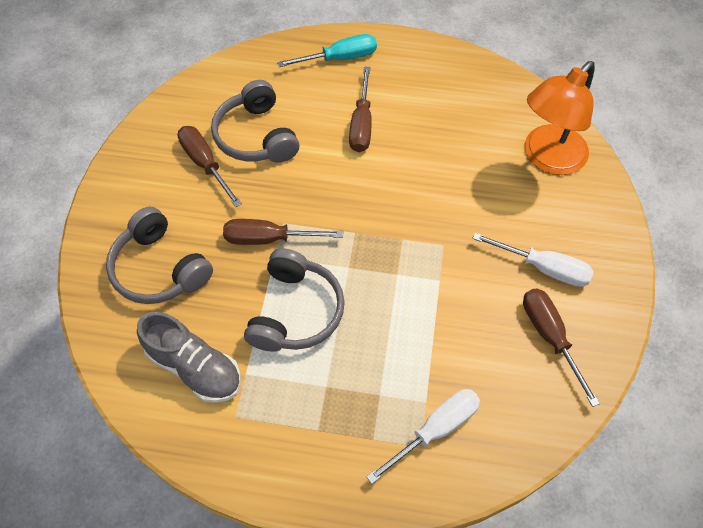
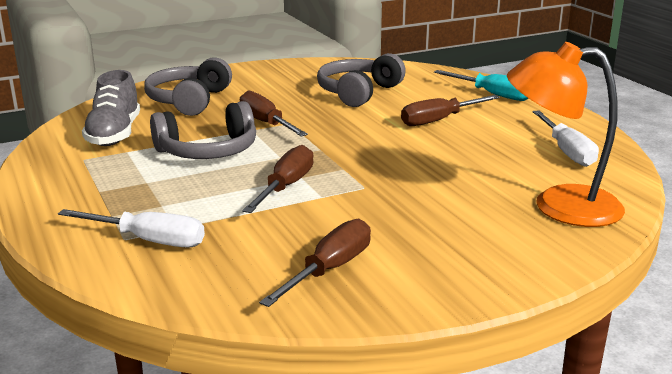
camera: 55 degrees right, 35 degrees down
brown screwdriver [177,126,242,207] -> brown screwdriver moved to [242,145,314,213]
white screwdriver [472,232,593,287] -> white screwdriver moved to [532,110,599,167]

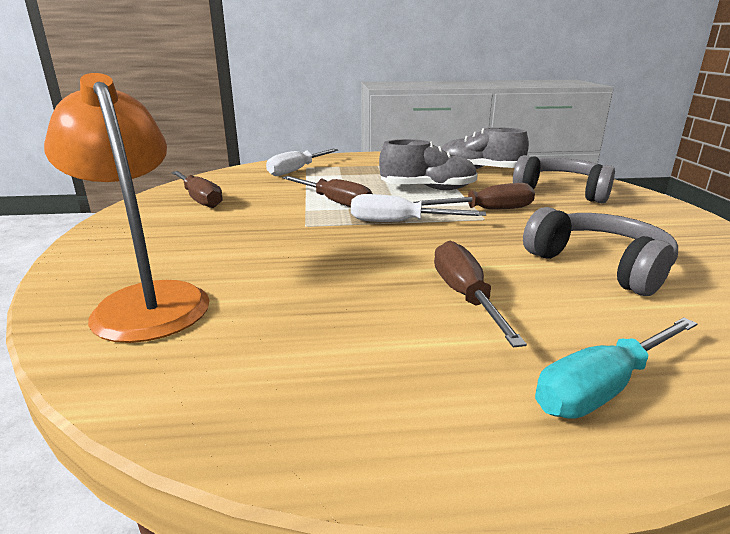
camera: 110 degrees right, 0 degrees up
grey headphones [150,101,256,159] -> grey shoe [379,139,478,190]
orange lamp [507,42,625,227] -> orange lamp turned 60 degrees counterclockwise [44,73,210,343]
white screwdriver [532,110,599,167] -> white screwdriver moved to [351,194,486,222]

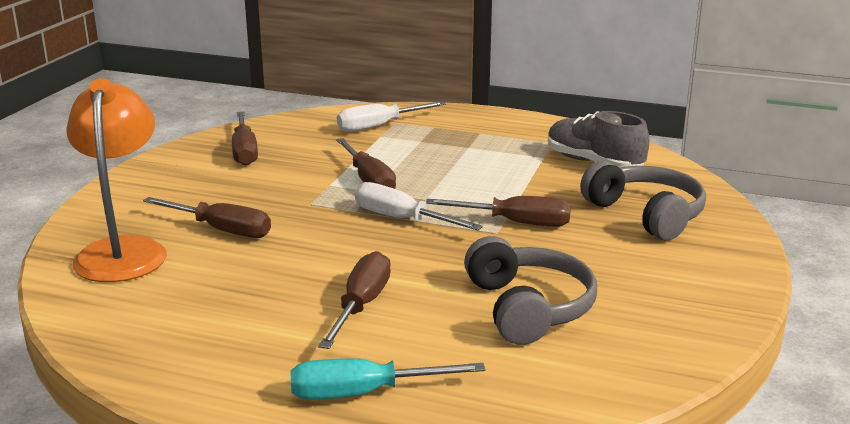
camera: 25 degrees right, 0 degrees up
grey shoe [379,139,478,190] -> none
none -> brown screwdriver [143,197,271,238]

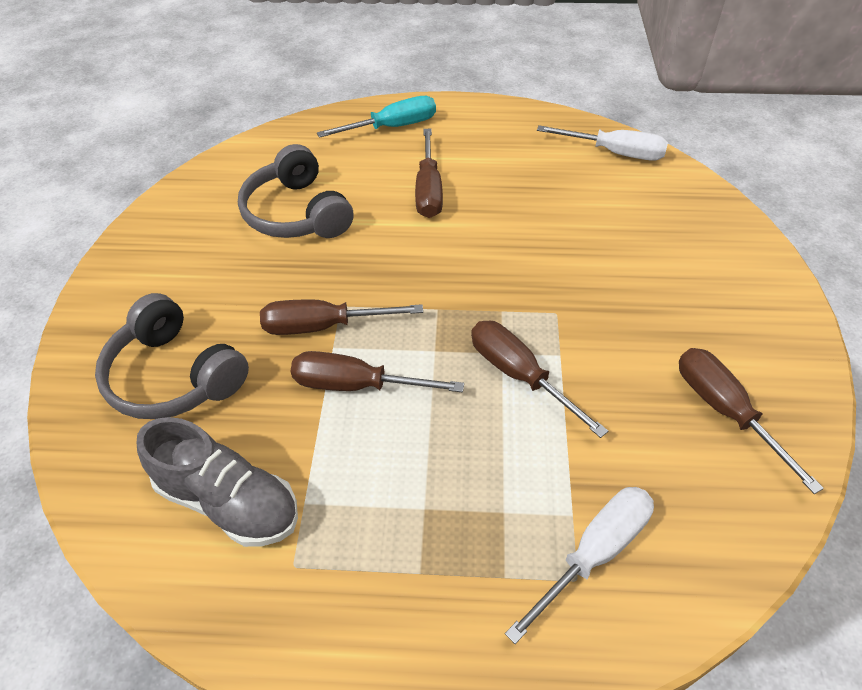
camera: 165 degrees right, 25 degrees up
orange lamp [67,78,167,282] -> none
brown screwdriver [143,197,271,238] -> brown screwdriver moved to [291,351,464,393]
white screwdriver [355,182,483,231] -> white screwdriver moved to [537,125,668,161]

